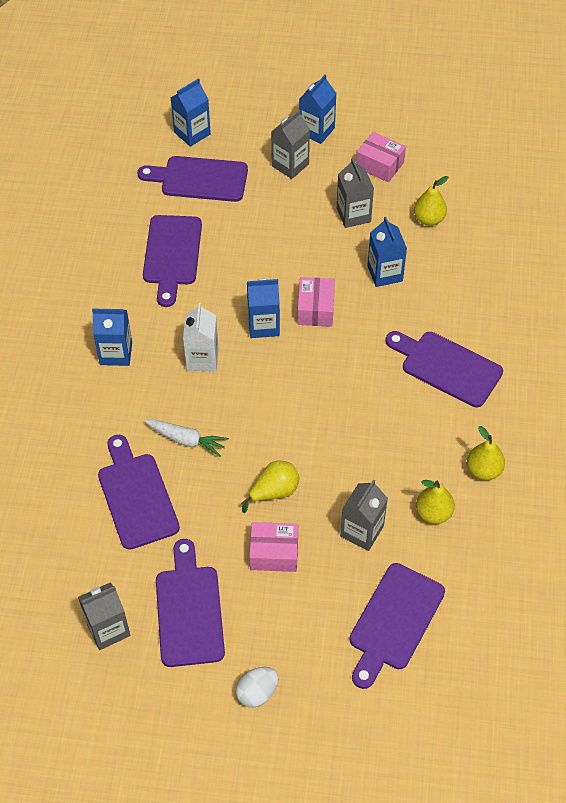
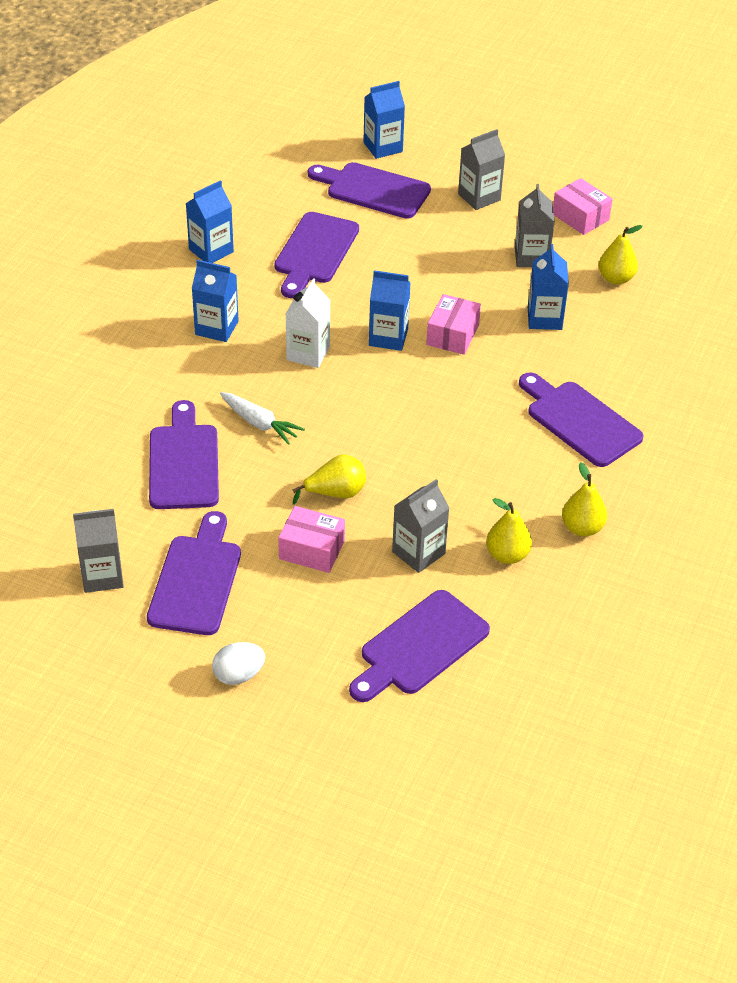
camera: 15 degrees right, 10 degrees down
blue carton [299,75,337,144] -> blue carton moved to [186,180,234,263]

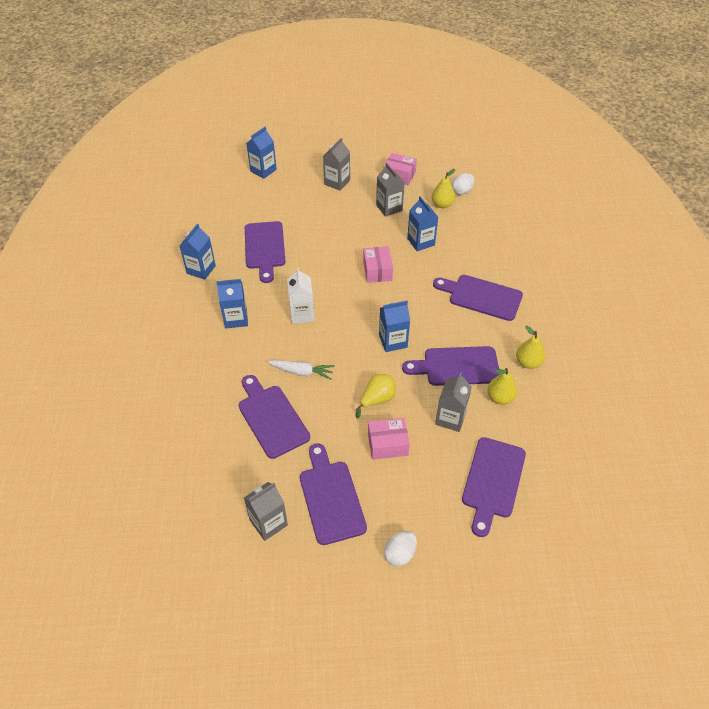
camera: 25 degrees left, 5 degrees up
purple cutting board [308,162,431,219] -> purple cutting board moved to [402,346,500,386]
blue carton [369,270,410,351] -> blue carton moved to [379,301,410,352]
none -> white egg [452,173,475,195]

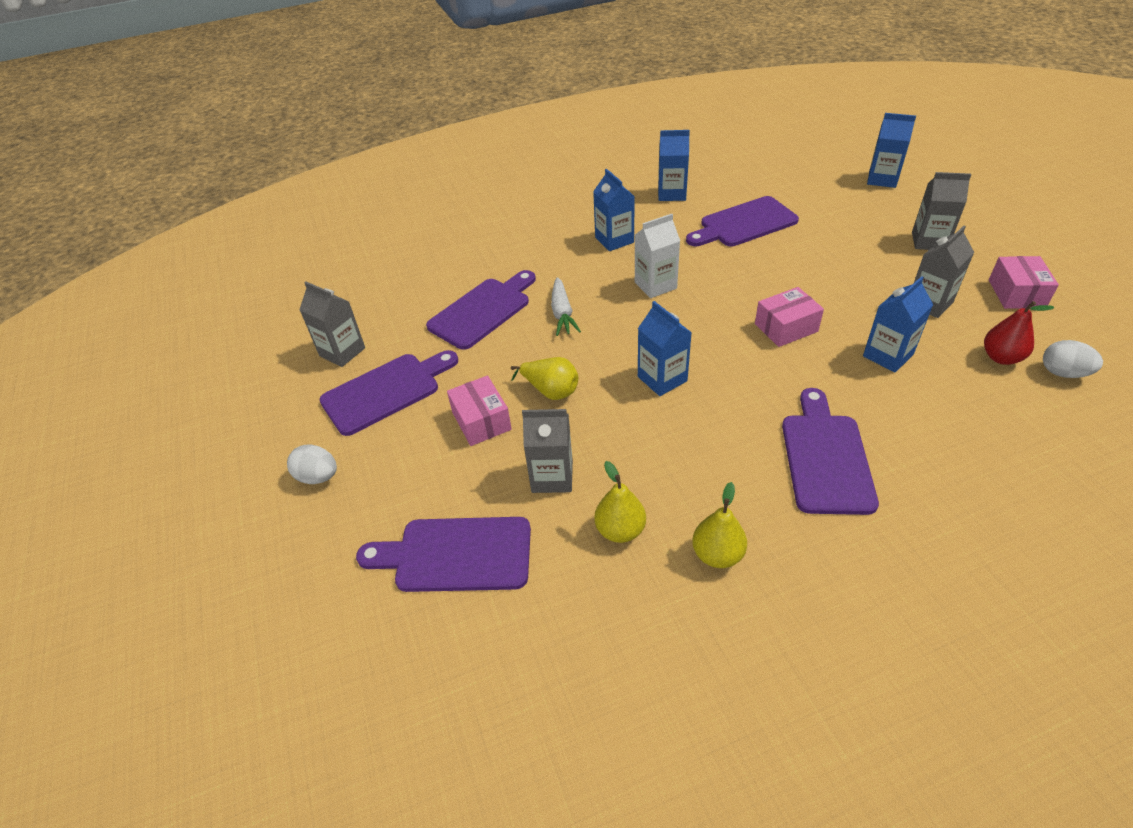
camera: 75 degrees right, 5 degrees down
purple cutting board [402,346,500,386] -> none
yellow pear [432,169,455,208] -> red pear [984,301,1055,365]

